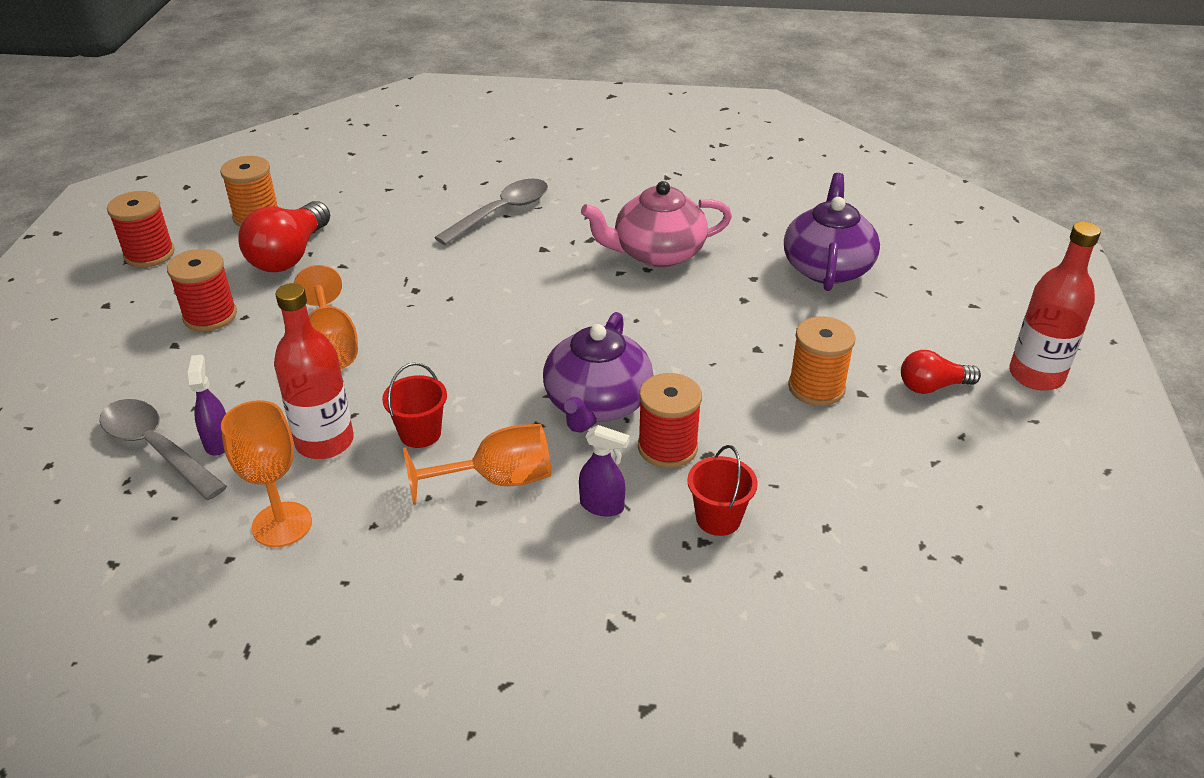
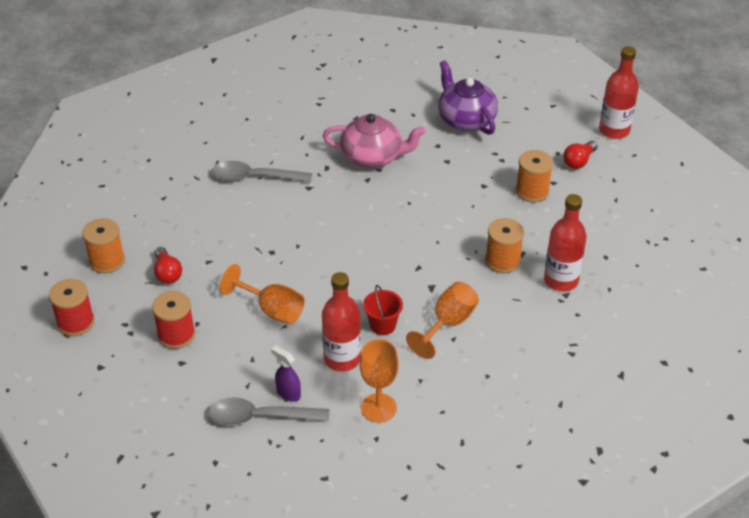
camera: 40 degrees left, 5 degrees up
red light bulb [239,201,330,272] -> red light bulb [154,247,182,284], size x0.59
grey spoon [434,179,548,245] -> grey spoon turned 90 degrees counterclockwise [212,161,312,182]
purple teapot [543,312,653,433] -> none
purple spray bottle [579,425,630,517] -> none
pink teapot [581,181,732,267] -> pink teapot turned 120 degrees counterclockwise [323,114,426,168]
red spool [638,373,702,468] -> orange spool [485,218,524,273]
red bucket [687,445,758,536] -> red bottle [544,194,587,291]

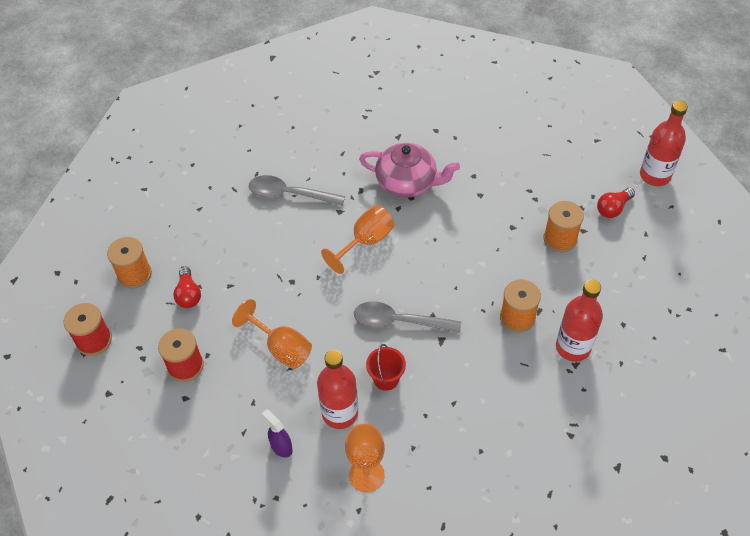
camera: 10 degrees right, 10 degrees up
grey spoon [208,397,329,425] -> grey spoon moved to [354,301,461,333]
orange goblet [406,282,479,359] -> orange goblet moved to [321,205,394,274]
purple teapot [438,60,498,135] -> none

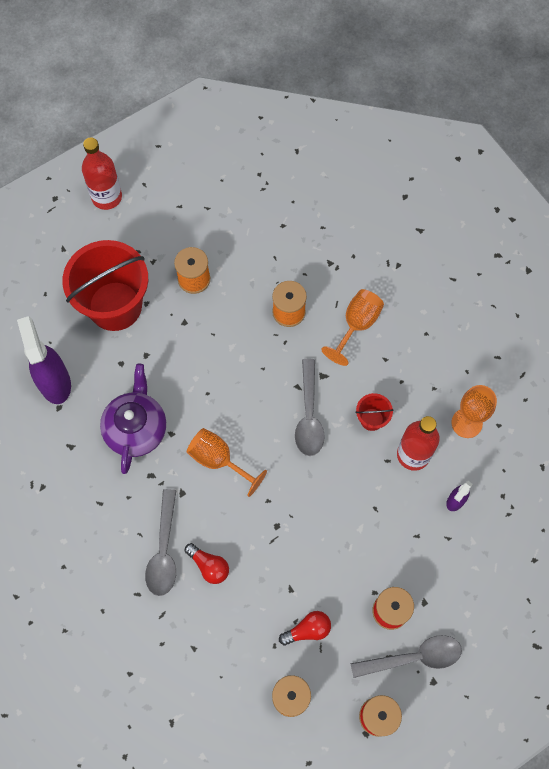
camera: 100 degrees left, 15 degrees up
orange goblet [232,299,312,369] -> orange goblet moved to [321,289,384,366]
pink teapot [359,143,460,198] -> purple teapot [100,363,166,474]
red bottle [556,279,603,362] -> none
red light bulb [597,188,635,218] -> red light bulb moved to [185,543,229,584]
none -> purple spray bottle [17,316,71,404]
none -> red bucket [62,240,148,331]
none -> grey spoon [350,635,462,678]

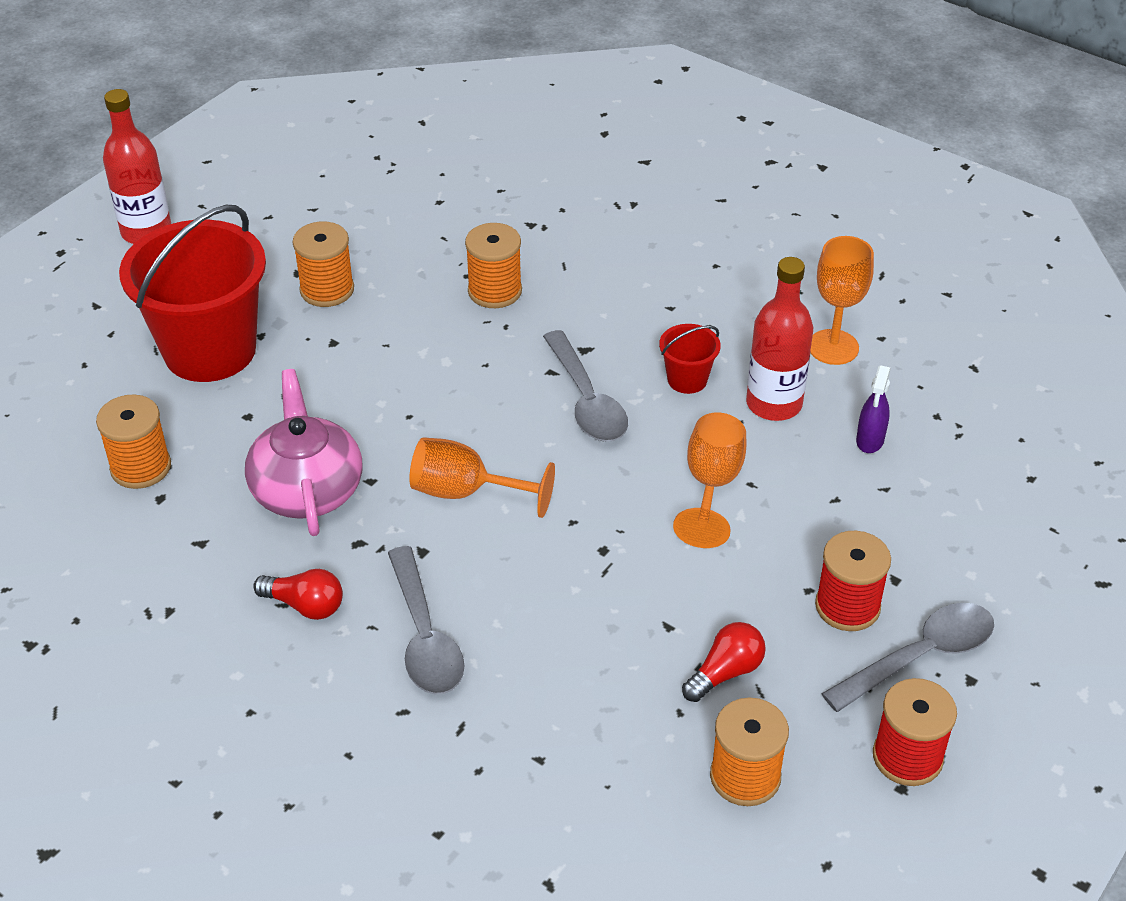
camera: 20 degrees left, 25 degrees down
purple spray bottle [17,316,71,404] -> orange spool [96,394,171,489]
purple teapot [100,363,166,474] -> pink teapot [245,369,363,536]
red light bulb [185,543,229,584] -> red light bulb moved to [253,569,343,620]
orange goblet [321,289,384,366] -> orange goblet moved to [673,413,746,548]

